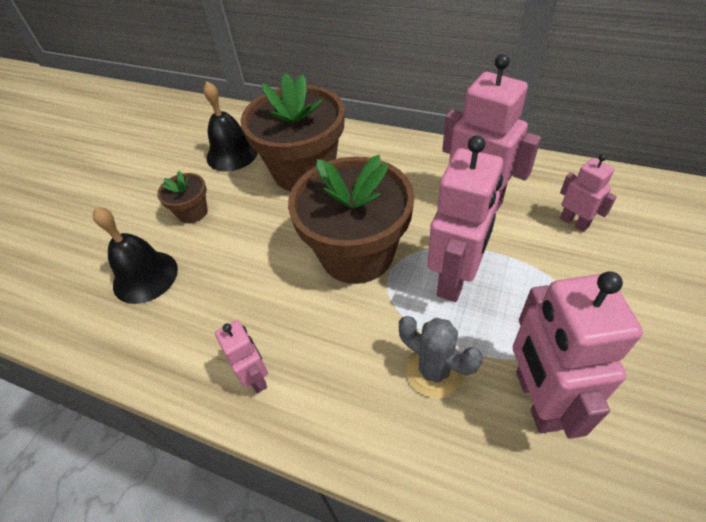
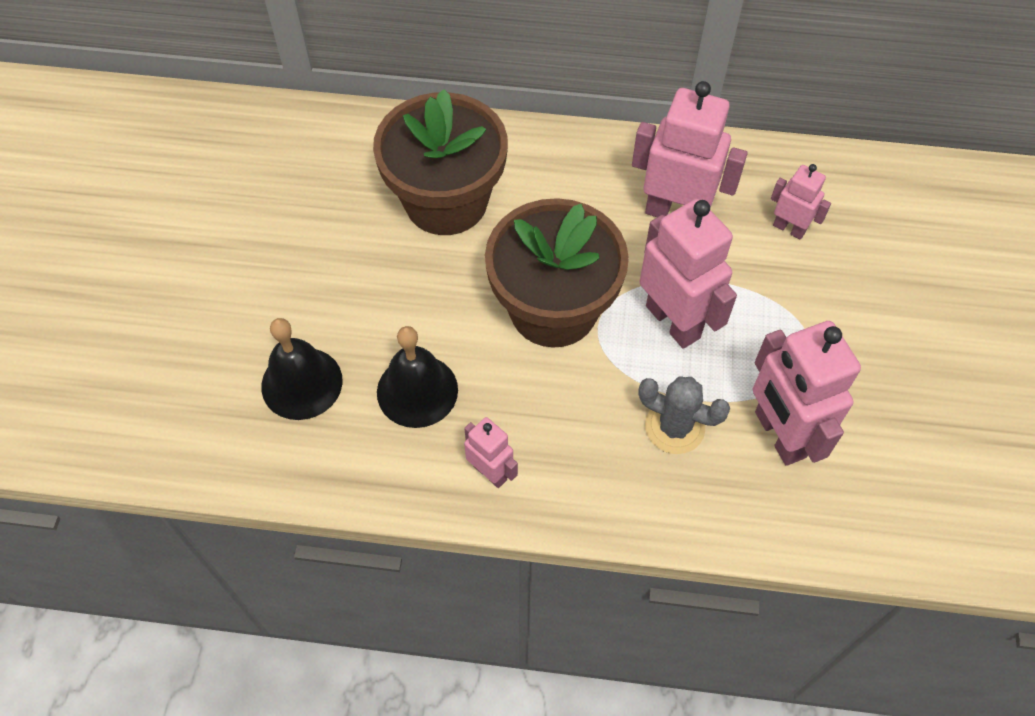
camera: 20 degrees left, 10 degrees up
brown flower pot [157,171,208,223] -> none
black bell [203,81,258,171] -> black bell moved to [377,326,458,428]
pink robot [427,135,503,302] -> pink robot turned 45 degrees counterclockwise [639,199,737,349]

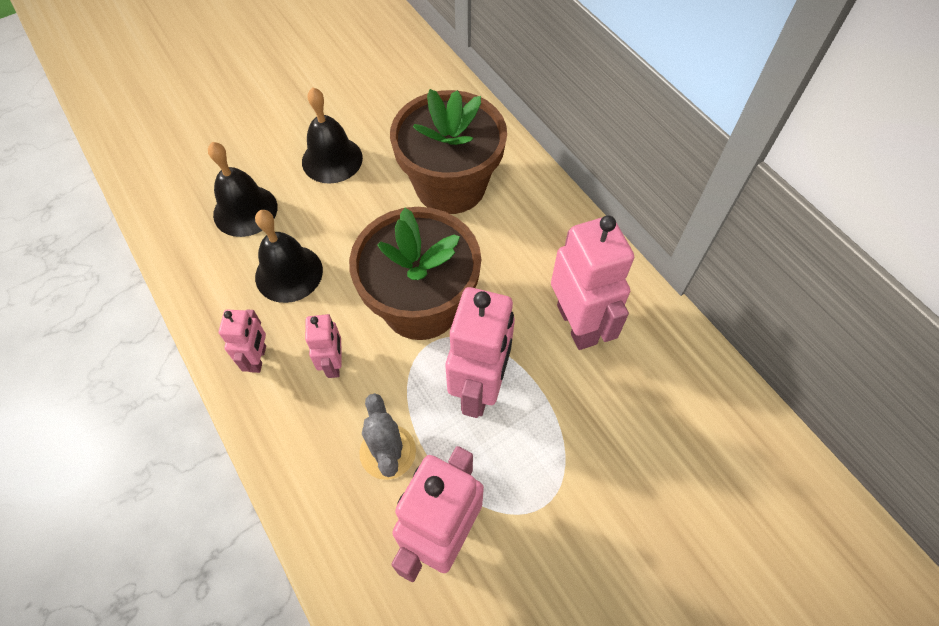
camera: 50 degrees right, 0 degrees up
pink robot [771,164,831,240] -> pink robot moved to [305,314,342,378]
none -> black bell [302,88,363,184]

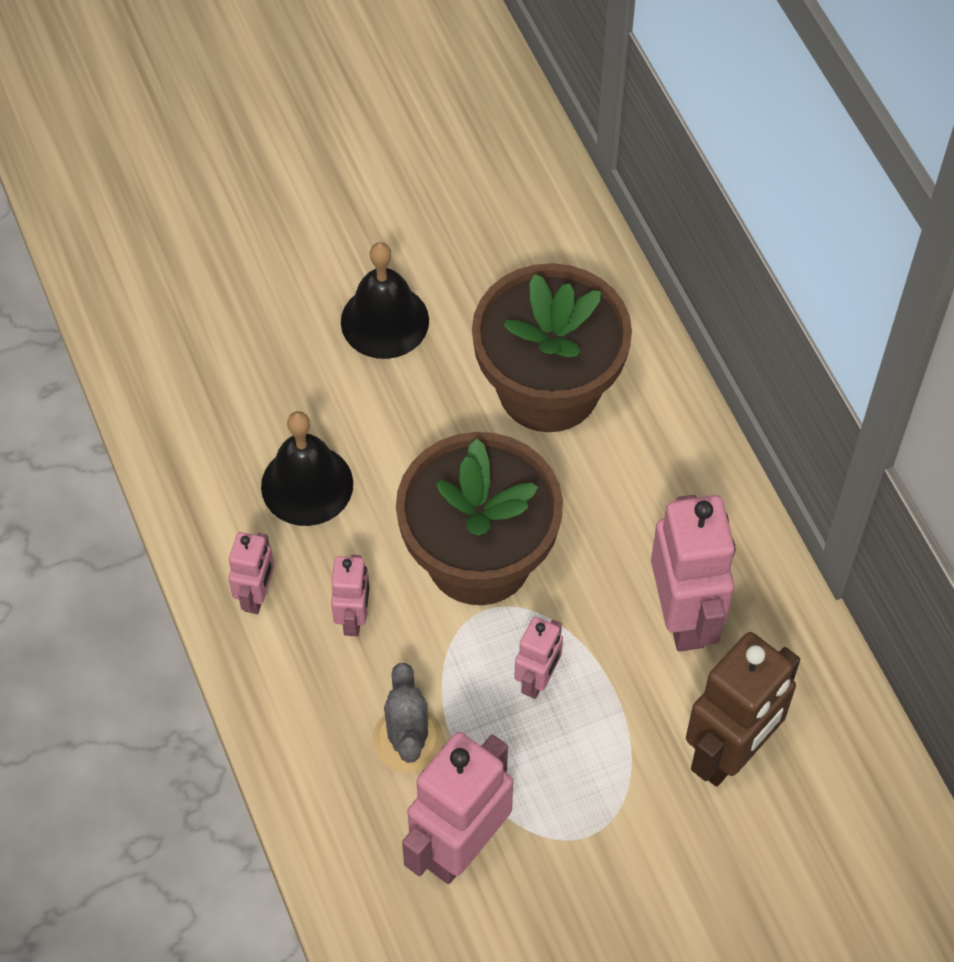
camera: 10 degrees right, 0 degrees up
black bell [208,142,278,237] -> none
pink robot [446,287,515,418] -> pink robot [514,617,563,699], size x0.53
none -> brown robot [686,632,800,786]

